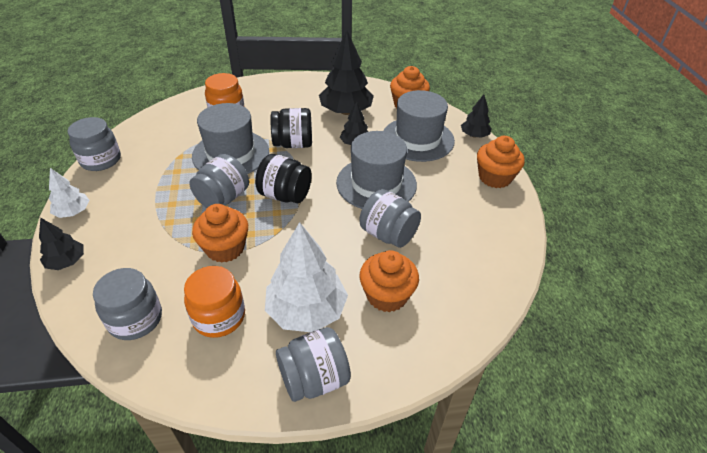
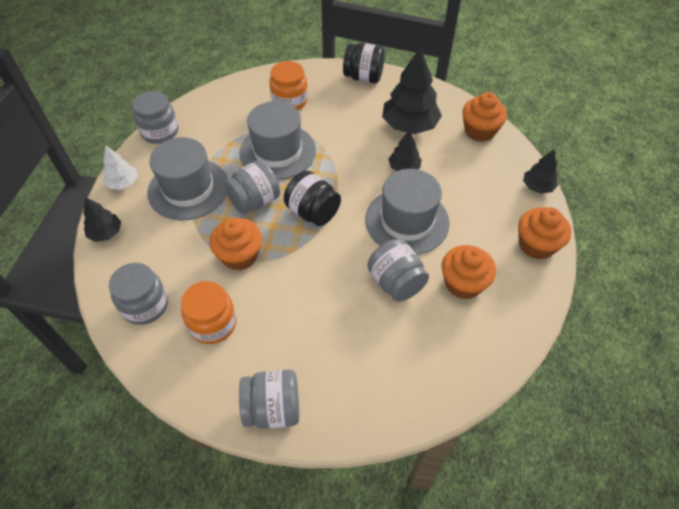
camera: 20 degrees right, 10 degrees up
white tree [265,222,348,332] -> none
black jar [271,108,312,148] -> black jar moved to [343,43,385,83]
orange cupcake [359,250,419,312] -> orange cupcake moved to [442,245,496,300]
grey hat [383,90,455,162] -> grey hat moved to [147,137,228,220]

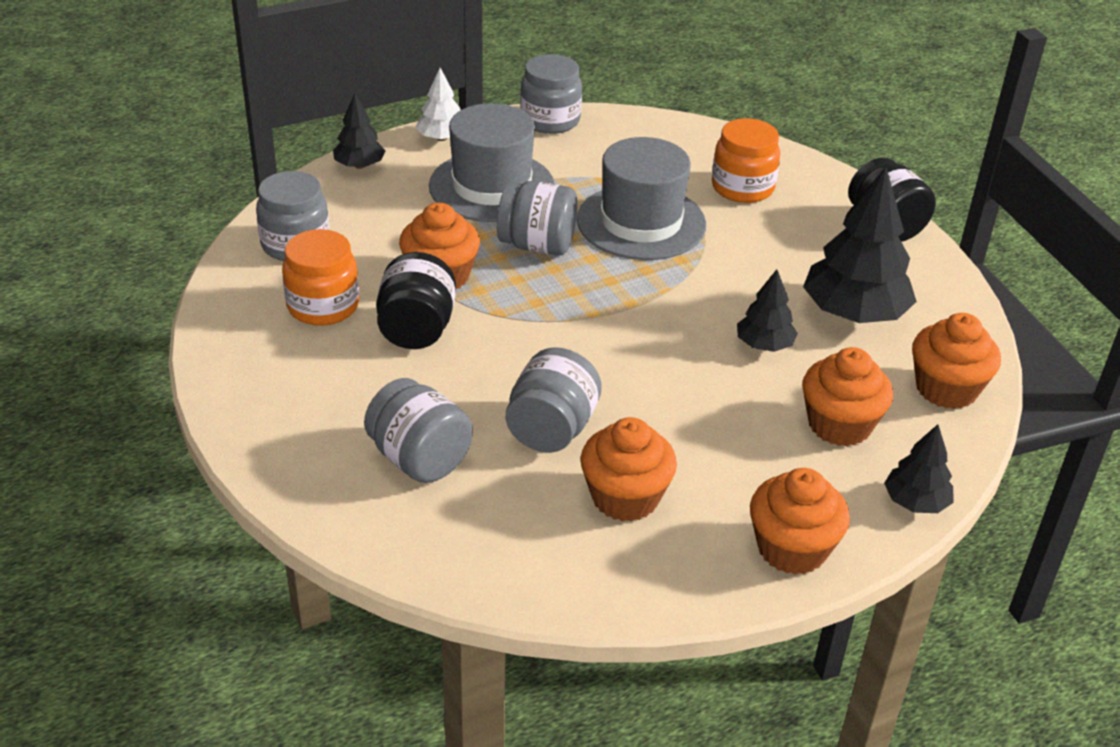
camera: 50 degrees right, 15 degrees down
grey jar [239,369,299,429] -> grey jar moved to [364,378,473,483]
black jar [284,171,341,226] -> black jar moved to [376,252,456,349]
grey hat [365,169,450,255] -> none
none -> orange cupcake [802,347,893,446]

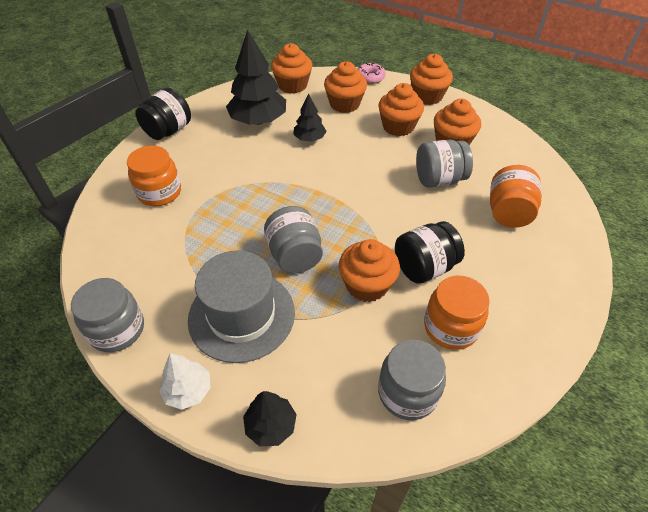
camera: 120 degrees left, 10 degrees up
grey jar [364,378,473,483] -> orange jar [490,165,542,228]
grey hat [577,137,706,260] -> none
black tree [884,424,954,513] -> pink donut [358,63,386,84]
none -> orange cupcake [378,83,424,136]

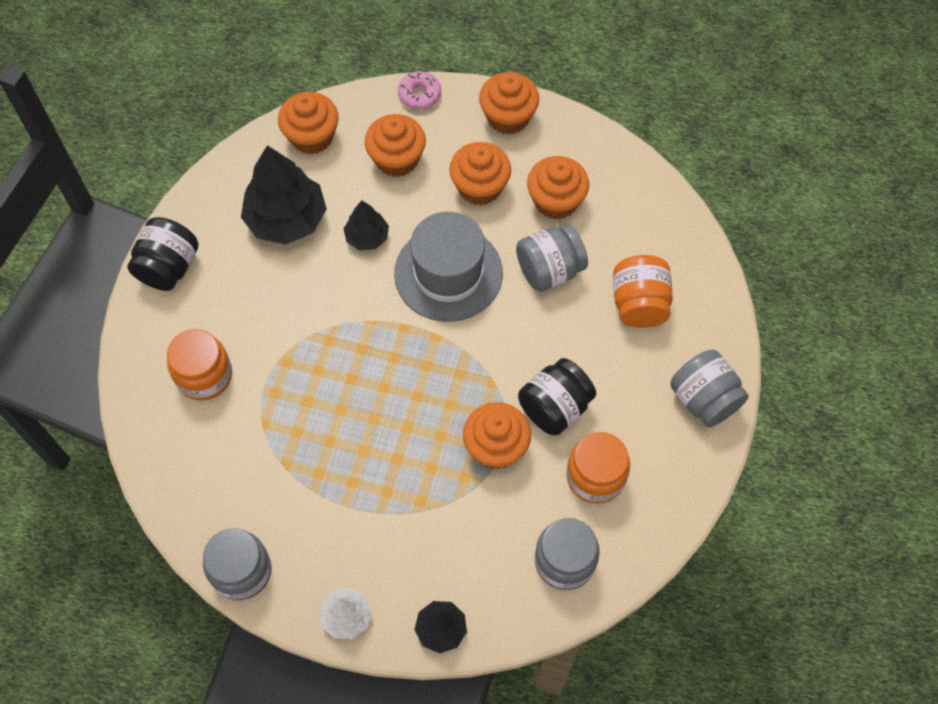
camera: 15 degrees left, 15 degrees up
grey hat [188,251,295,363] -> grey hat moved to [394,212,503,322]
grey jar [264,206,323,273] -> grey jar moved to [670,350,749,427]

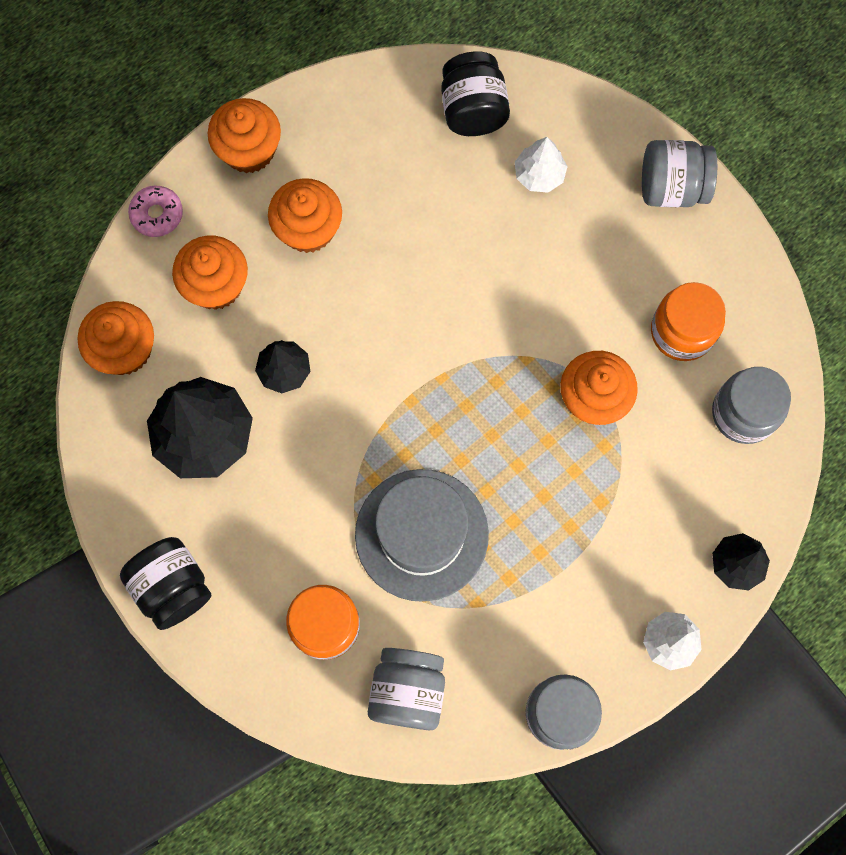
camera: 55 degrees left, 10 degrees up
grey hat [394,212,503,322] -> grey hat moved to [355,469,489,602]
grey jar [516,224,588,292] -> grey jar moved to [368,648,445,730]
black jar [518,358,596,435] -> black jar moved to [441,51,510,136]
orange cupcake [527,156,589,220] -> none
orange jar [613,255,673,328] -> white tree [515,137,568,193]

